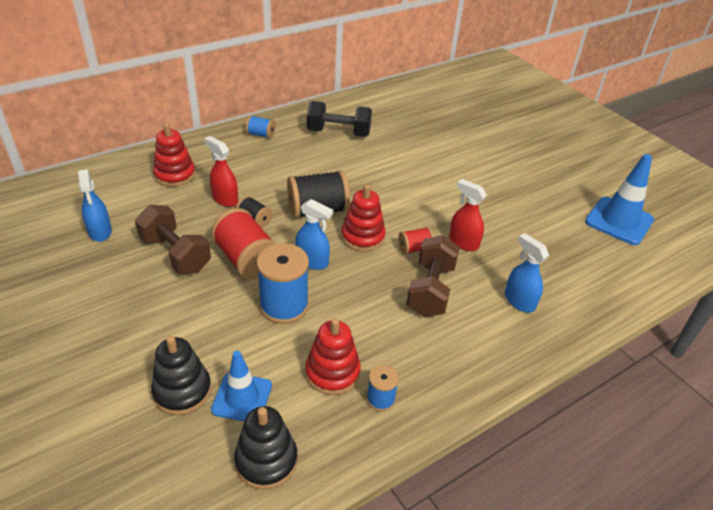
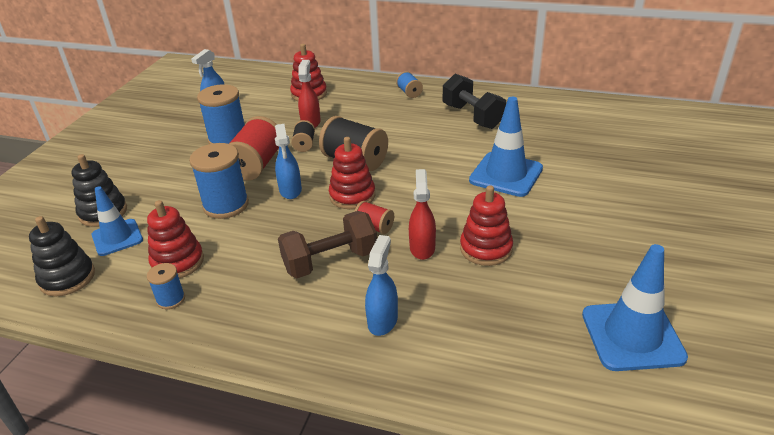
camera: 55 degrees right, 5 degrees down
brown dumbbell [135,205,211,274] -> blue spool [197,84,245,144]
none -> red stacking toy [460,185,513,266]
none -> blue traffic cone [469,97,543,197]

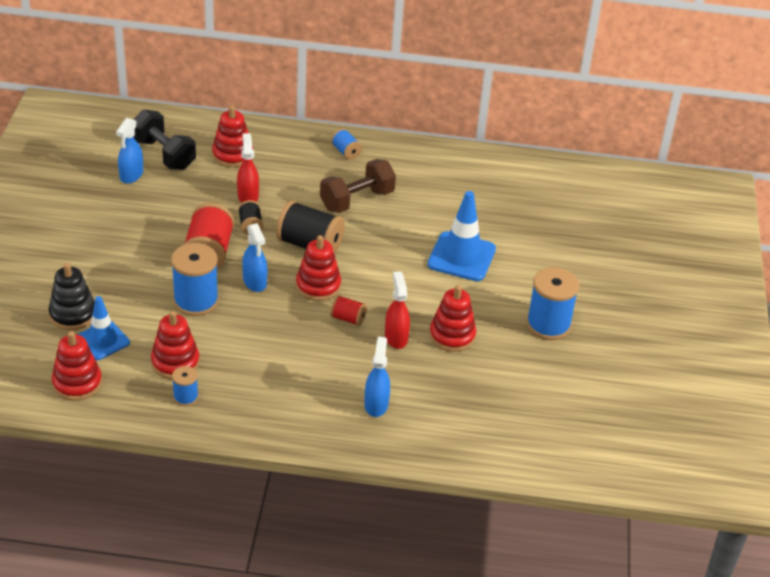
camera: 15 degrees left, 5 degrees up
black stacking toy [29,216,95,296] -> red stacking toy [52,331,102,401]
blue spool [197,84,245,144] -> blue spool moved to [526,267,579,340]
brown dumbbell [278,211,377,278] -> brown dumbbell moved to [320,159,396,213]
black dumbbell [443,74,506,129] -> black dumbbell moved to [133,109,196,170]
blue traffic cone [582,244,688,371] -> none

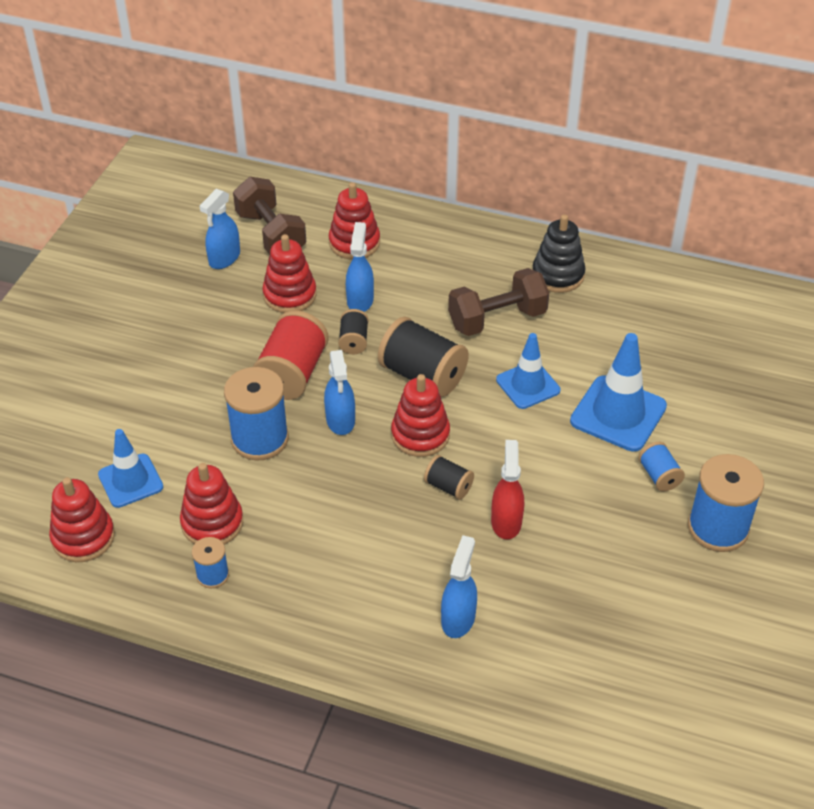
camera: 15 degrees right, 5 degrees up
black stacking toy [49,263,95,330] -> black stacking toy moved to [532,214,585,293]
black dumbbell [133,109,196,170] -> brown dumbbell [233,177,306,255]
red spray bottle [237,133,259,203] -> blue spray bottle [346,222,374,312]
red spool [330,295,367,326] -> black spool [424,455,474,500]
blue spool [331,128,362,160] -> blue spool moved to [638,442,685,492]
red stacking toy [429,285,476,352] -> red stacking toy moved to [262,234,317,313]
none -> blue traffic cone [496,333,560,409]

